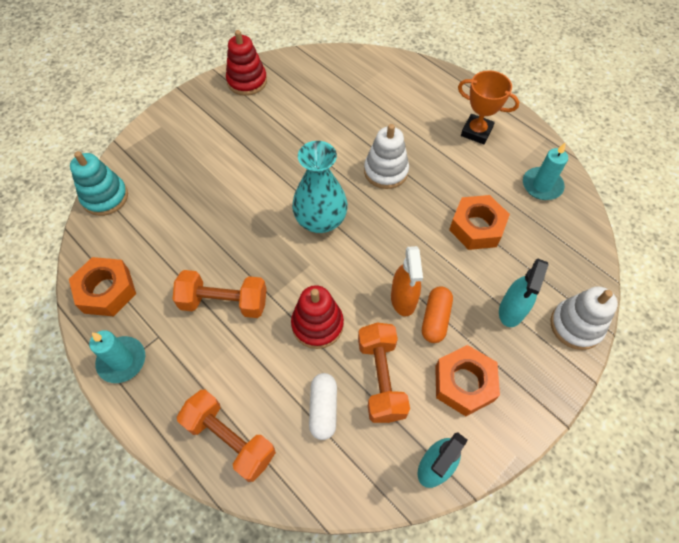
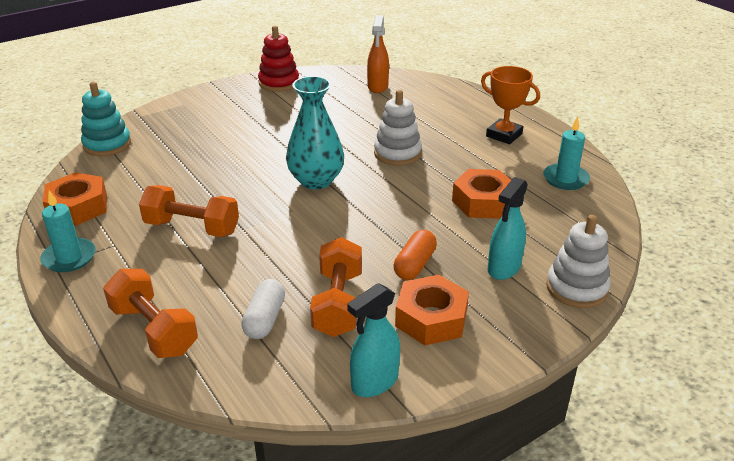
camera: 10 degrees right, 25 degrees down
red stacking toy [291,285,344,349] -> none
orange spray bottle [391,246,423,316] -> orange spray bottle moved to [367,15,389,93]

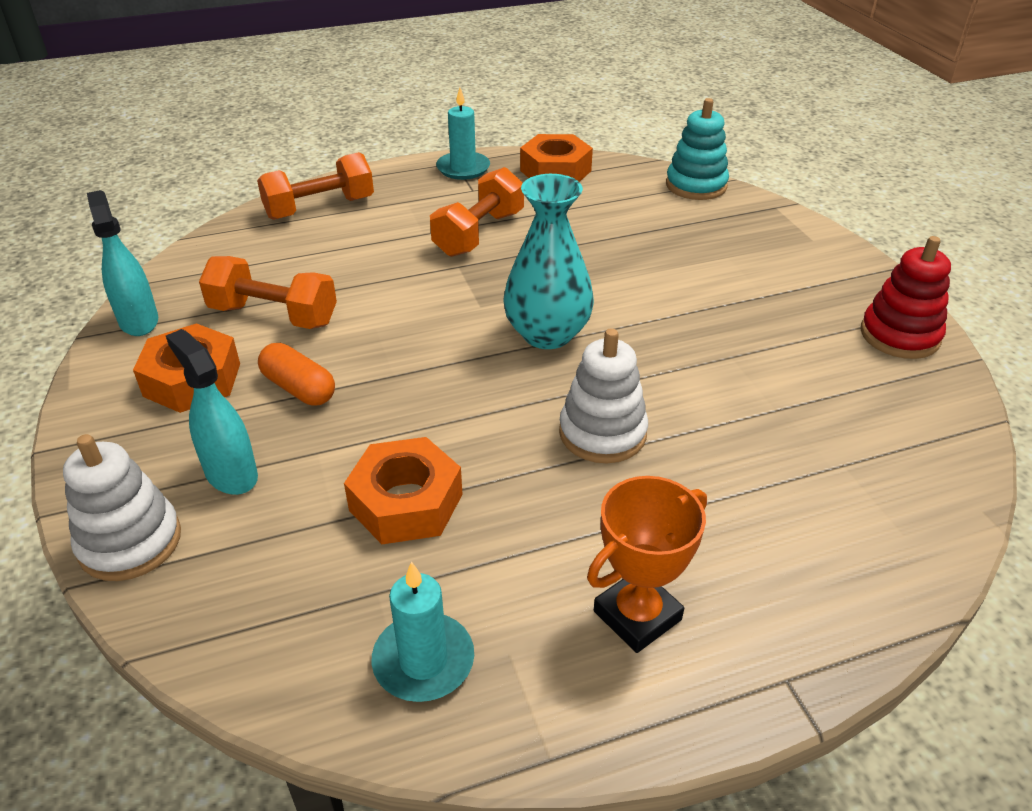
camera: 105 degrees right, 5 degrees up
white capsule [241,279,285,339] -> none
orange spray bottle [367,15,389,93] -> none

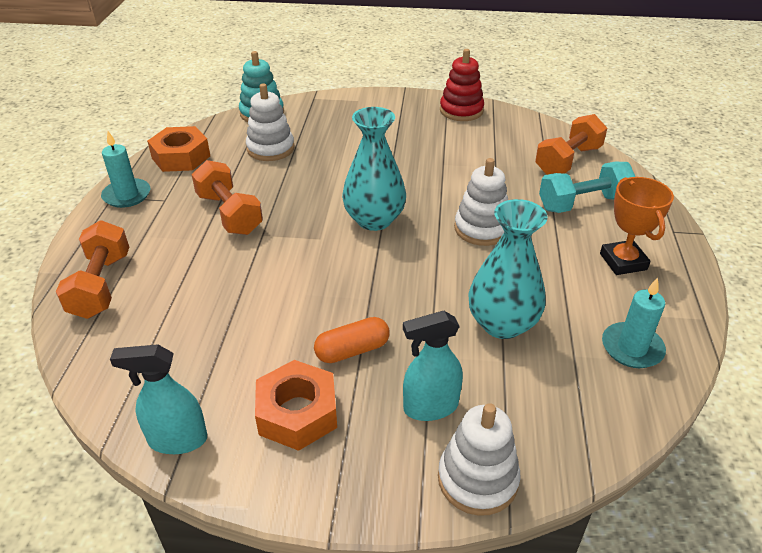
camera: 65 degrees left, 0 degrees up
orange dumbbell [199,256,337,329] -> orange dumbbell moved to [535,114,607,175]
orange nut [344,437,463,544] -> turquoise vase [468,199,548,339]
none -> white stacking toy [246,83,294,161]
none -> turquoise dumbbell [539,162,635,213]

